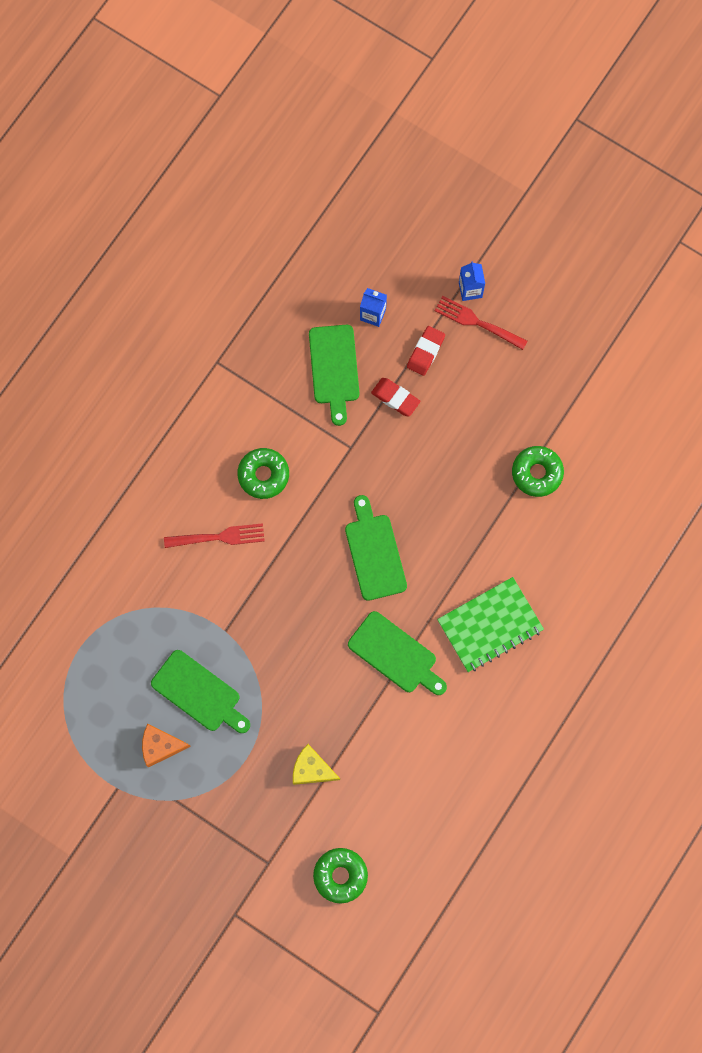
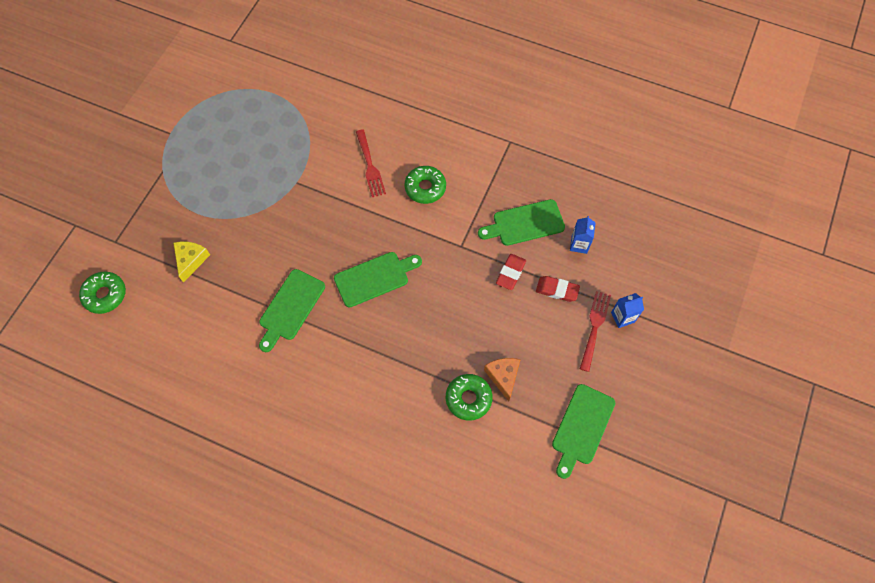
camera: 80 degrees right, 10 degrees down
orange cheese [142,724,191,767] -> orange cheese moved to [484,358,521,401]
green cutting board [151,650,250,733] -> green cutting board moved to [552,384,615,479]
green notebook [437,577,544,672] -> none

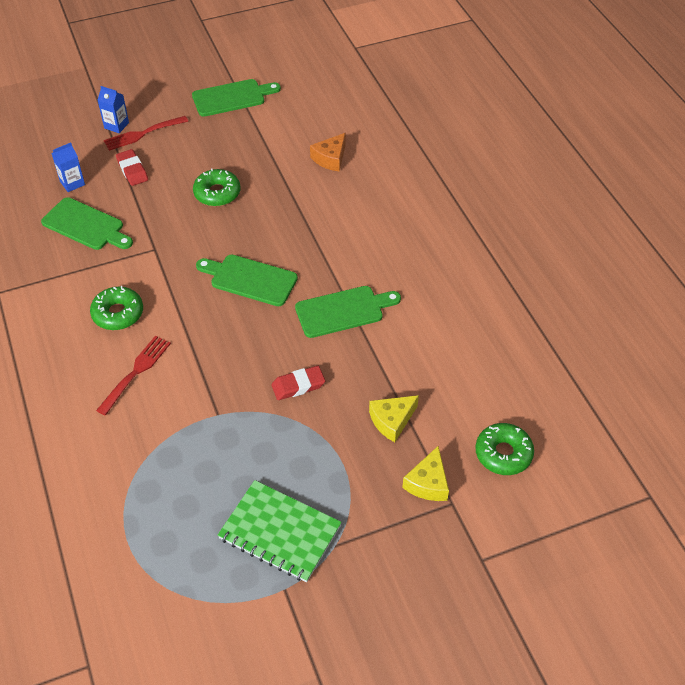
camera: 135 degrees left, 15 degrees down
green donut [446,374,493,421] -> green donut moved to [193,169,240,206]
orange cheese [484,358,521,401] -> orange cheese moved to [310,133,346,172]
red eraser [496,254,526,290] -> red eraser moved to [271,366,325,400]
none -> green notebook [218,480,342,582]
none -> yellow cheese [402,446,449,501]

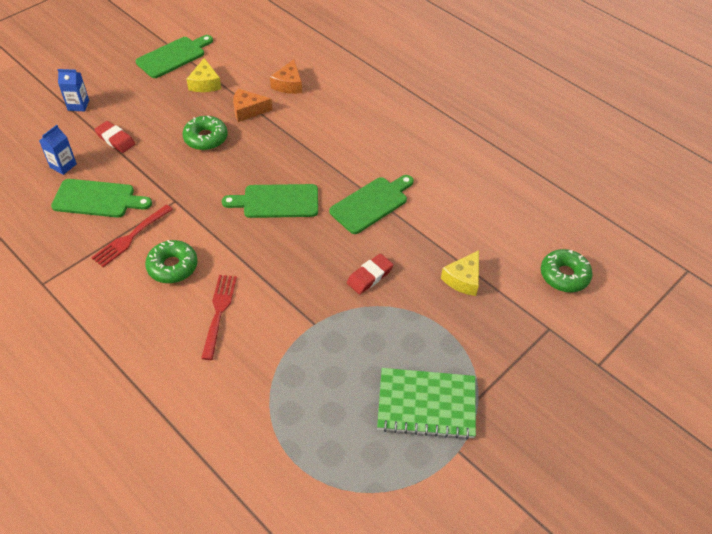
camera: 25 degrees left, 0 degrees up
red fork [104,116,188,151] -> red fork moved to [91,204,173,267]
yellow cheese [402,446,449,501] -> yellow cheese moved to [187,58,221,92]
none -> orange cheese [233,89,272,122]

